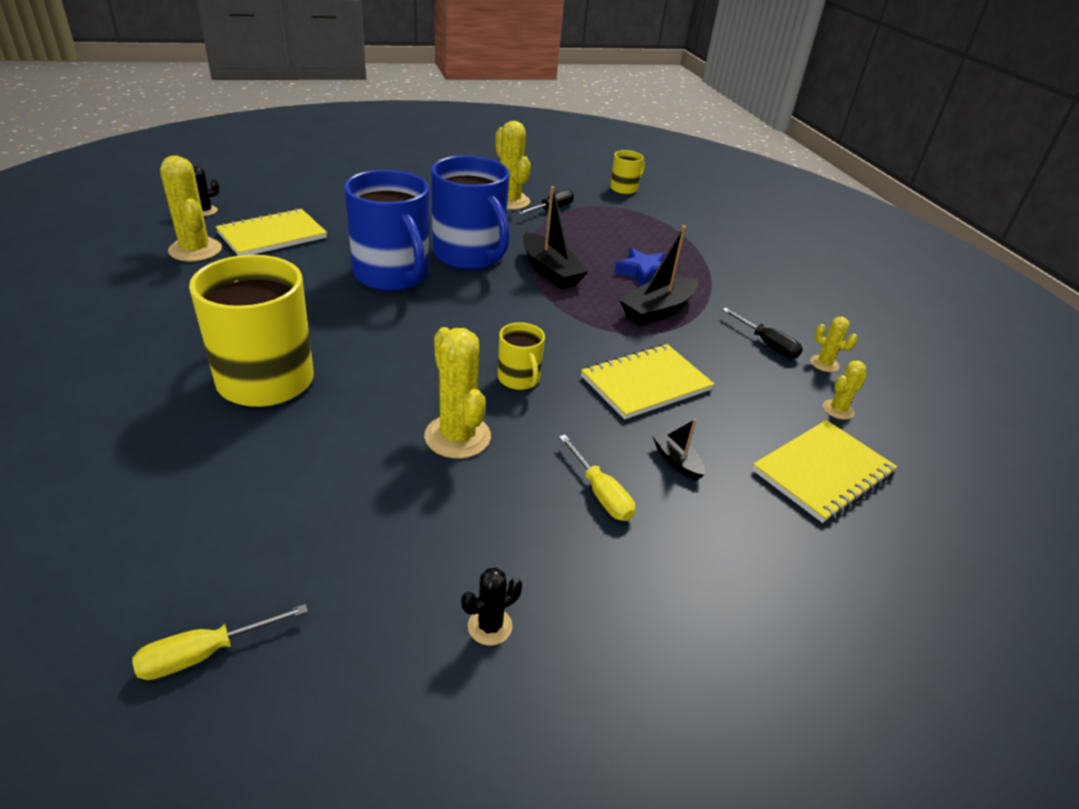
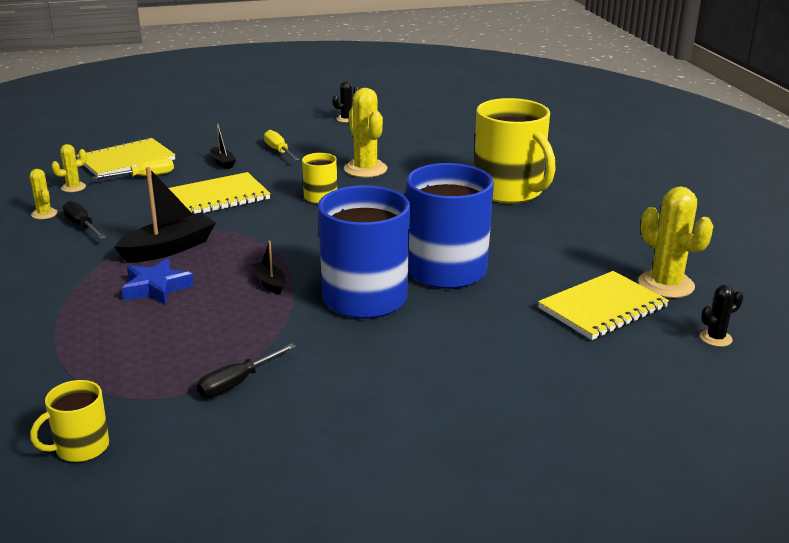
camera: 175 degrees left, 10 degrees down
yellow screwdriver [132,604,308,680] -> yellow screwdriver moved to [92,158,174,179]
yellow cactus [495,121,531,210] -> none
black boat [523,186,589,289] -> black boat [251,241,285,295], size x0.52

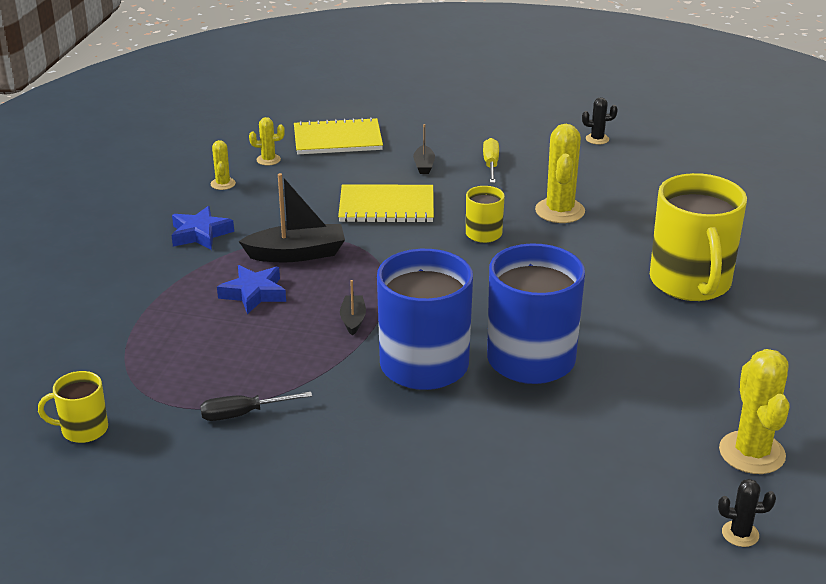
camera: 30 degrees right, 5 degrees up
black screwdriver [63,201,106,239] -> none
yellow screwdriver [92,158,174,179] -> none
yellow notebook [538,271,669,340] -> none
none -> blue star [172,206,234,250]

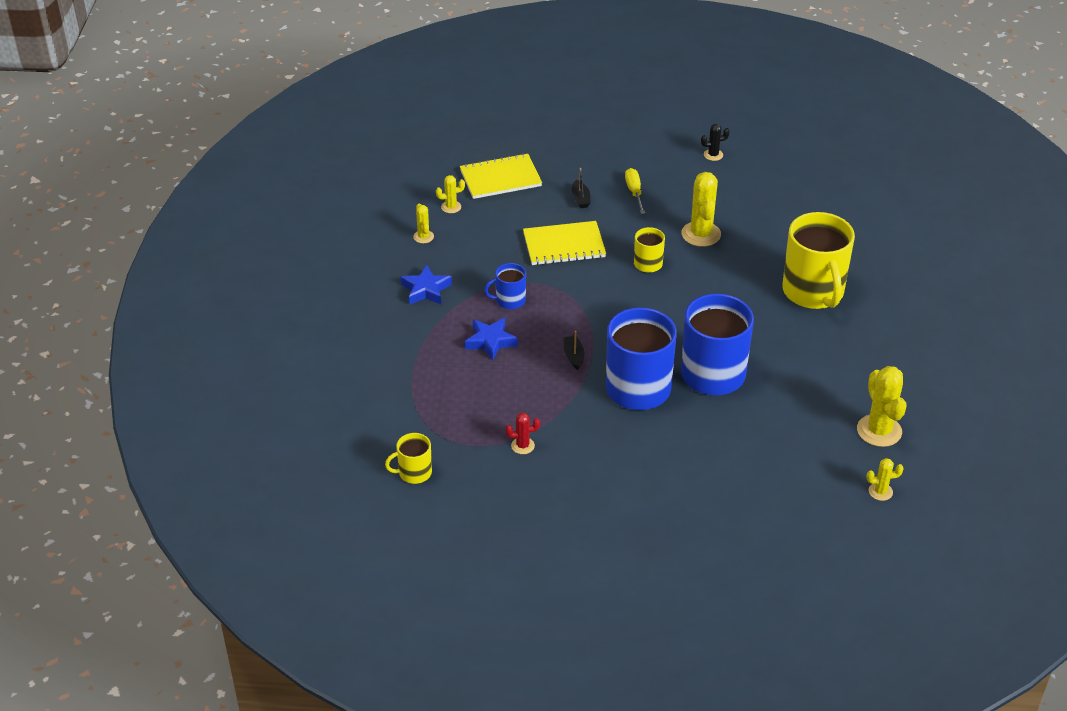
camera: 10 degrees left, 10 degrees up
black screwdriver [200,392,312,421] -> red cactus [505,412,540,454]
black boat [239,173,345,262] -> blue mug [484,263,526,309]
black cactus [718,479,776,547] -> yellow cactus [866,458,904,501]

